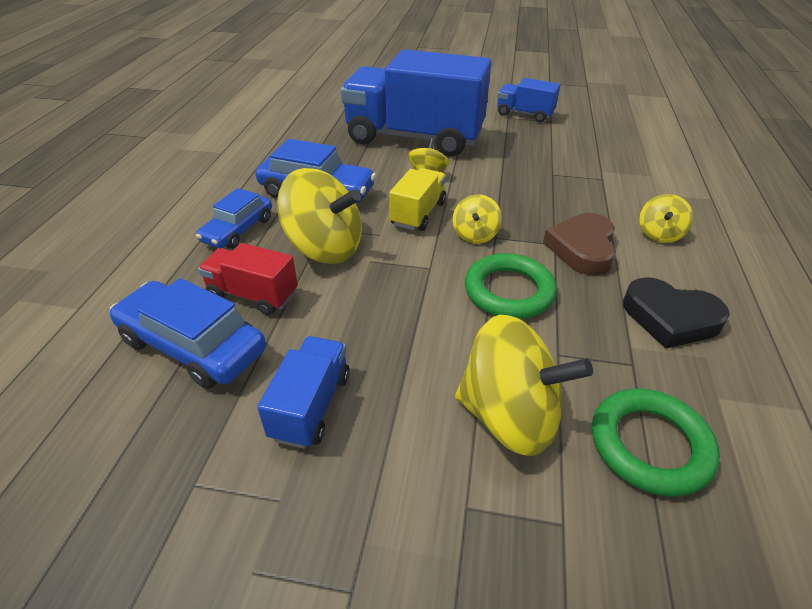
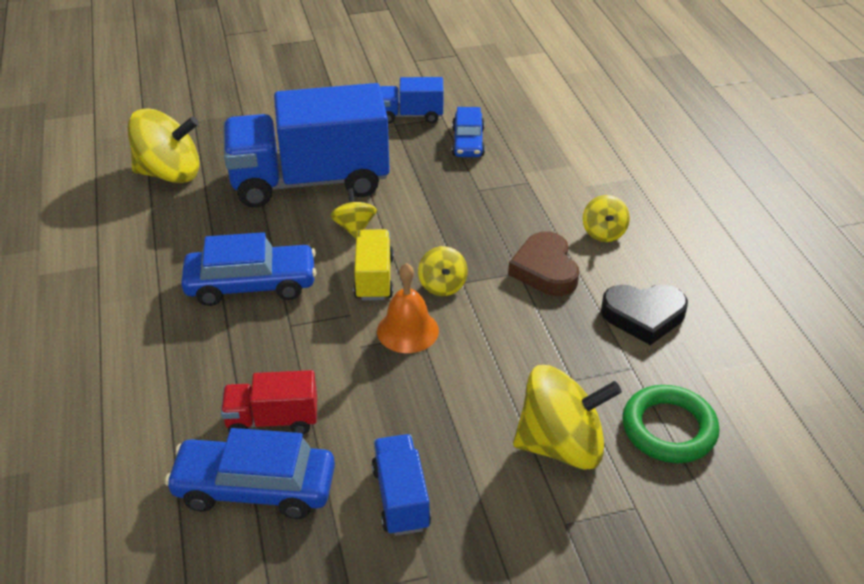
camera: 25 degrees left, 0 degrees up
blue car [196,188,272,249] -> blue car moved to [452,107,485,157]
yellow spinning top [277,168,362,264] -> yellow spinning top moved to [128,108,199,183]
green ring [465,253,557,319] -> none
none -> orange bell [377,263,439,353]

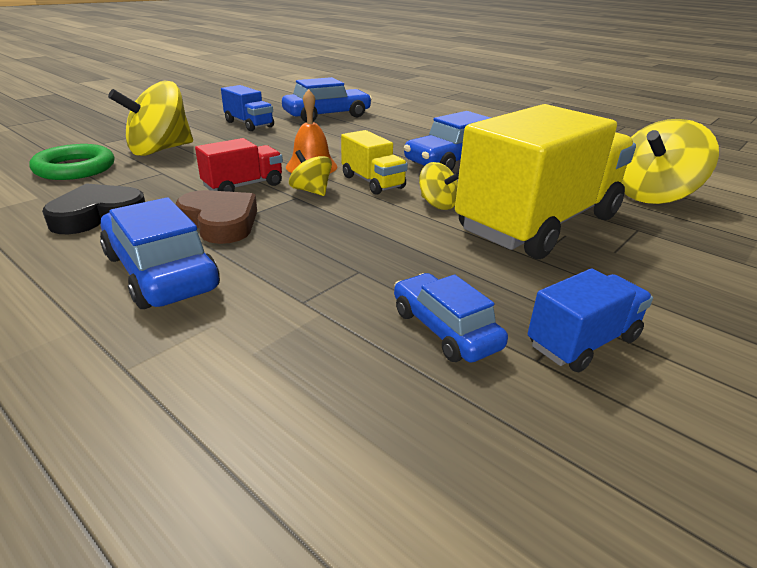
camera: 145 degrees right, 10 degrees down
red truck [221,370,317,434] -> red truck moved to [195,138,283,192]
blue truck [224,83,390,208] -> yellow truck [455,104,636,259]
yellow spinning top [583,195,630,242] -> blue car [100,197,220,309]

